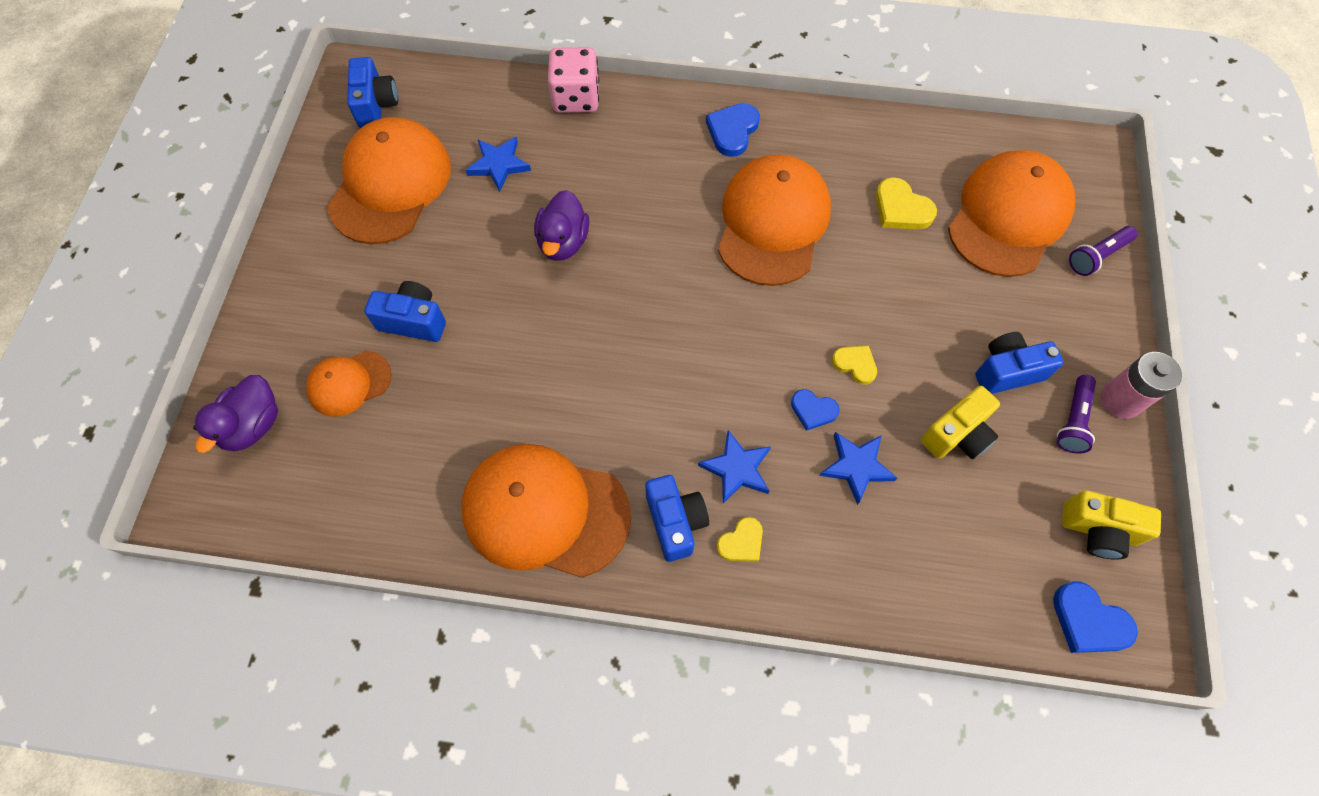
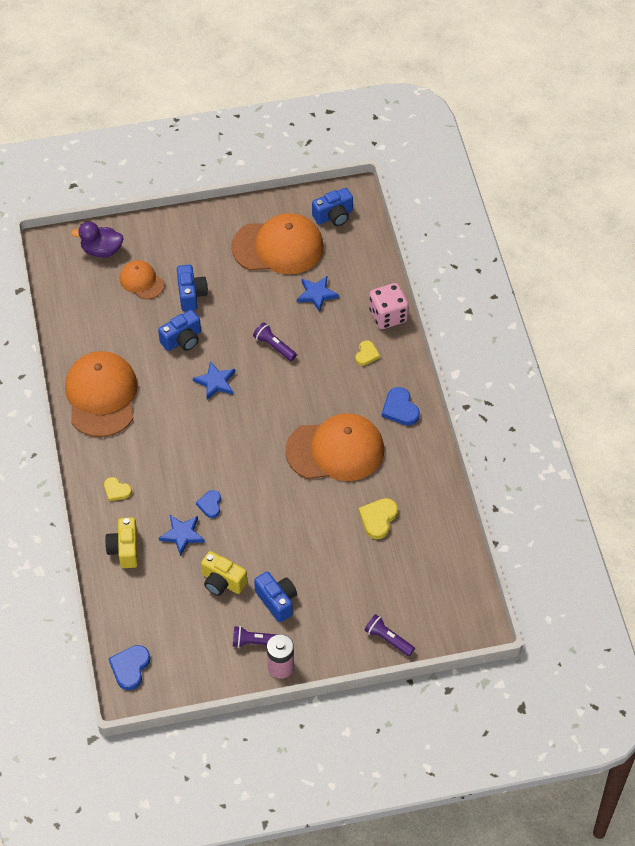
camera: 70 degrees right, 10 degrees down
purple duck [534,190,589,261] -> purple flashlight [253,322,297,361]
blue camera [645,475,709,562] -> blue camera moved to [158,309,201,351]
blue star [698,430,771,503] -> blue star moved to [193,361,235,400]
blue heart [706,103,760,157] -> blue heart turned 120 degrees counterclockwise [382,387,420,426]
yellow heart [832,346,877,385] -> yellow heart moved to [355,340,380,366]
orange cap [948,150,1075,277] -> none
yellow camera [1062,490,1161,560] -> yellow camera moved to [105,517,138,568]

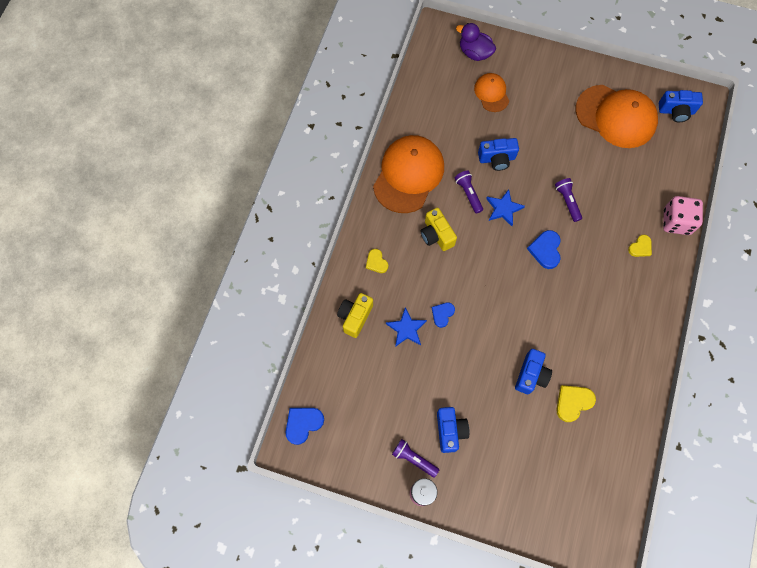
camera: 30 degrees right, 15 degrees up
blue camera [177,265,208,311] -> blue camera moved to [515,349,552,394]
yellow camera [201,551,247,596] -> yellow camera moved to [420,207,457,251]
orange cap [285,413,384,481] -> none
blue star [297,276,339,312] -> none
purple flashlight [365,614,415,656] -> purple flashlight moved to [455,170,483,214]
blue heart [382,387,420,426] -> blue heart moved to [527,230,561,269]

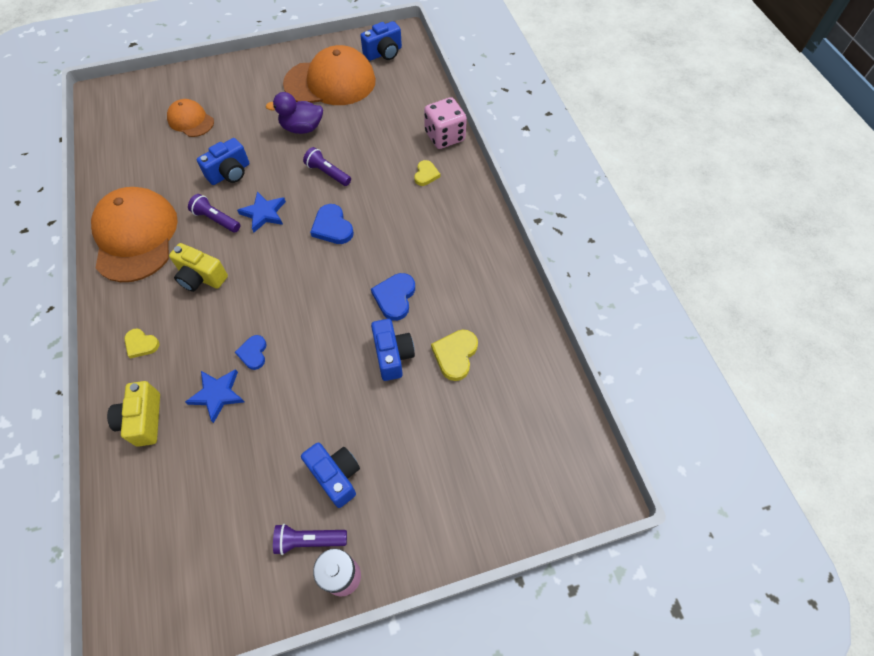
camera: 35 degrees left, 10 degrees down
blue heart [286,408,324,445] -> blue heart moved to [371,273,415,321]
purple duck [456,23,496,61] -> purple duck moved to [266,92,323,134]

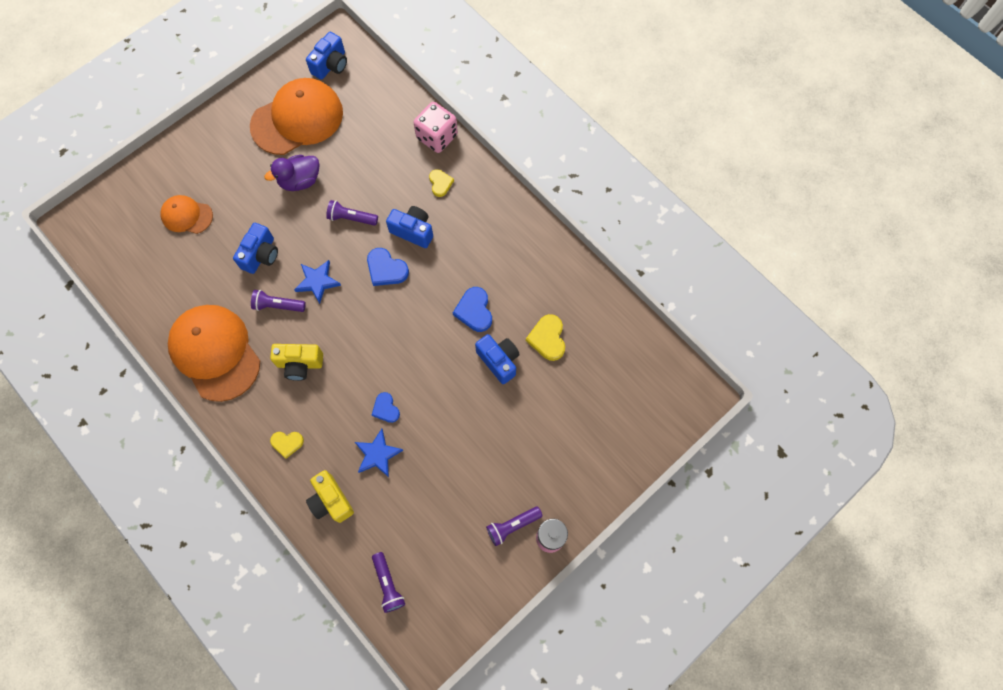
camera: 25 degrees left, 10 degrees up
blue camera [301,443,360,508] -> blue camera moved to [386,206,433,248]
none -> purple flashlight [372,552,405,613]

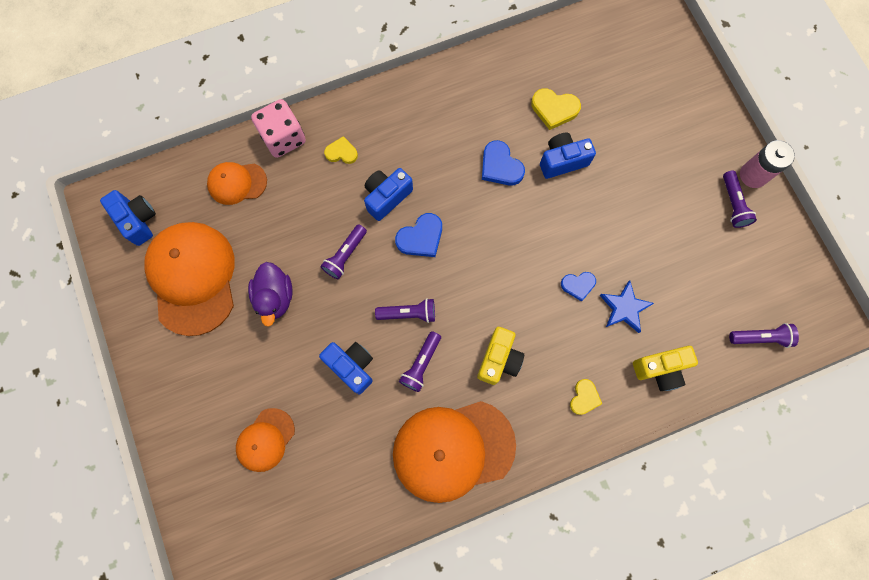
camera: 70 degrees left, 5 degrees up
blue star [294,260,341,304] -> purple flashlight [375,298,435,323]
blue heart [453,287,492,332] -> blue heart turned 45 degrees clockwise [482,140,525,186]
none -> orange cap [207,162,267,205]

